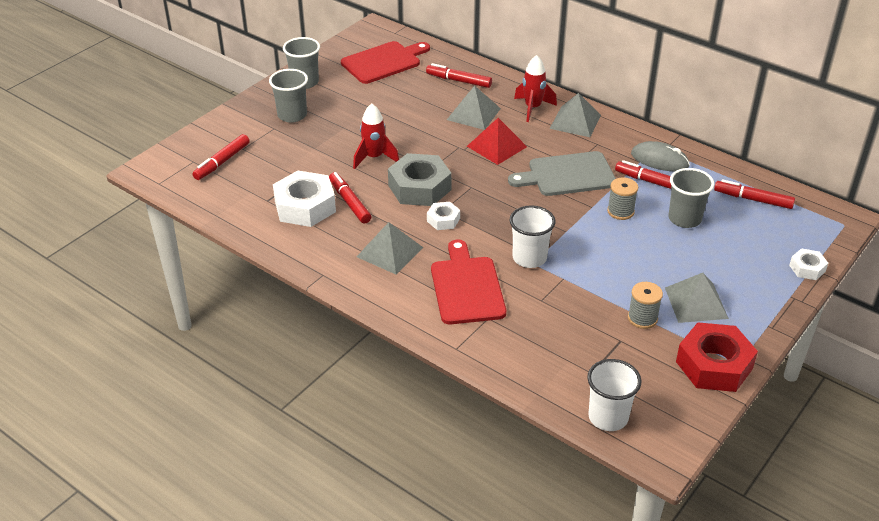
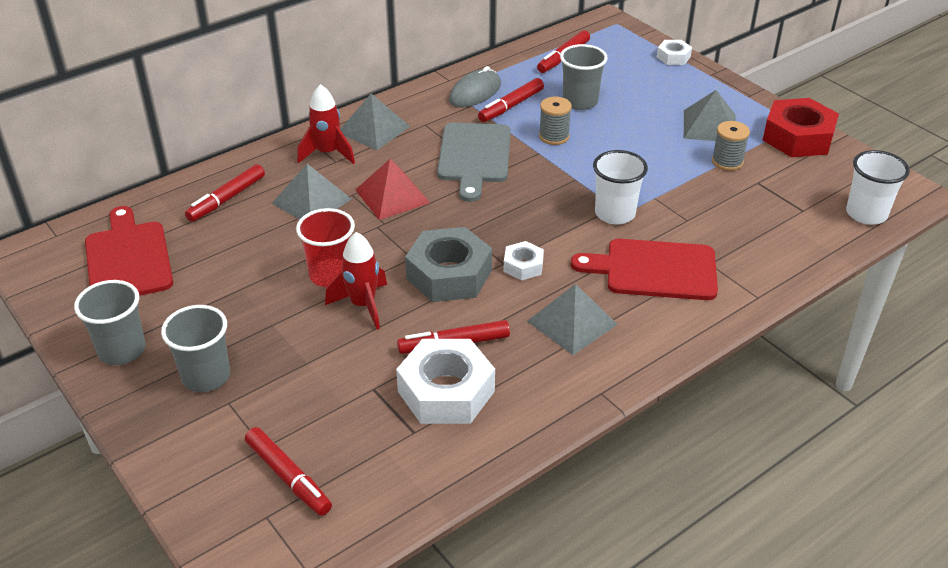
camera: 75 degrees left, 0 degrees up
none -> red cup [296,208,355,287]

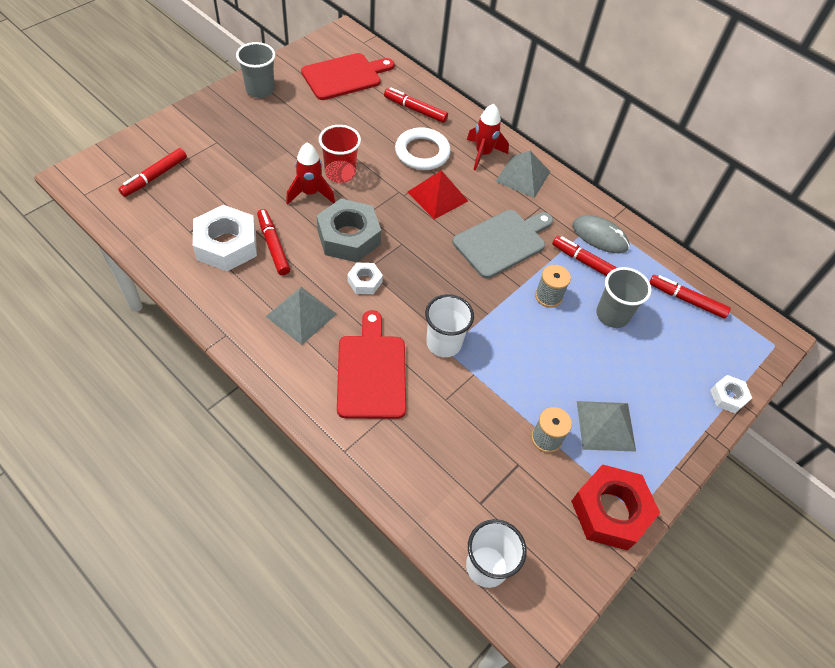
camera: 75 degrees right, 15 degrees up
grey cup [161,305,230,392] -> none
grey pyramid [272,164,351,220] -> white ring [395,128,451,170]
grey cutting board [437,123,511,202] -> grey cutting board turned 150 degrees clockwise [452,210,553,279]

